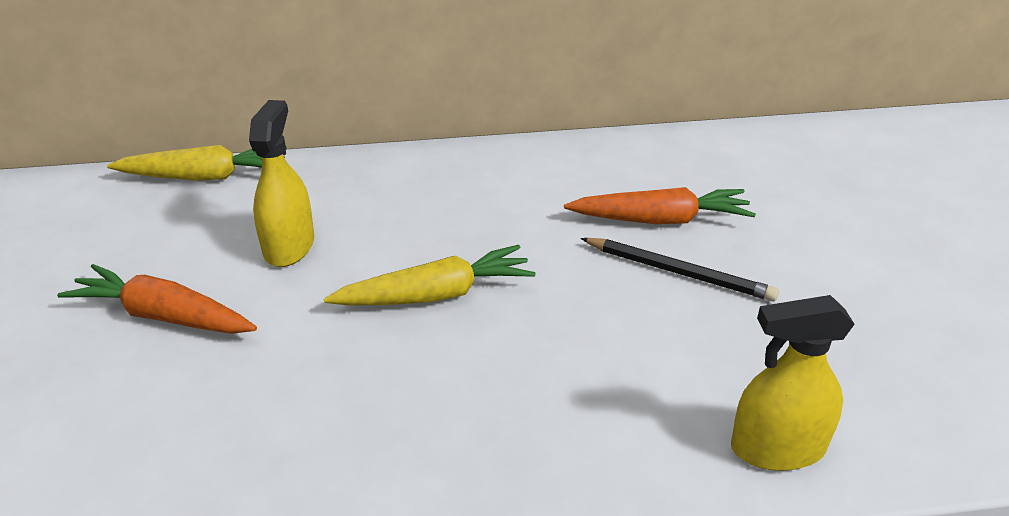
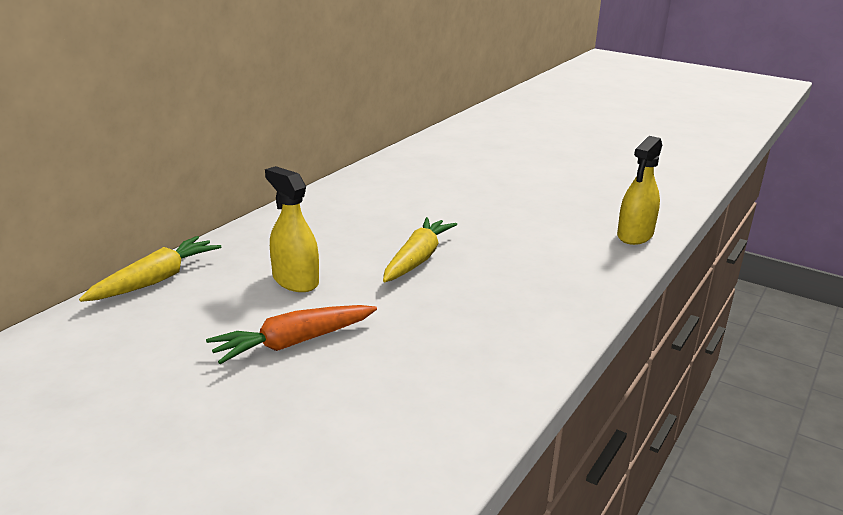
camera: 50 degrees left, 10 degrees down
orange carrot [564,187,756,224] -> none
black pencil [581,238,779,301] -> none

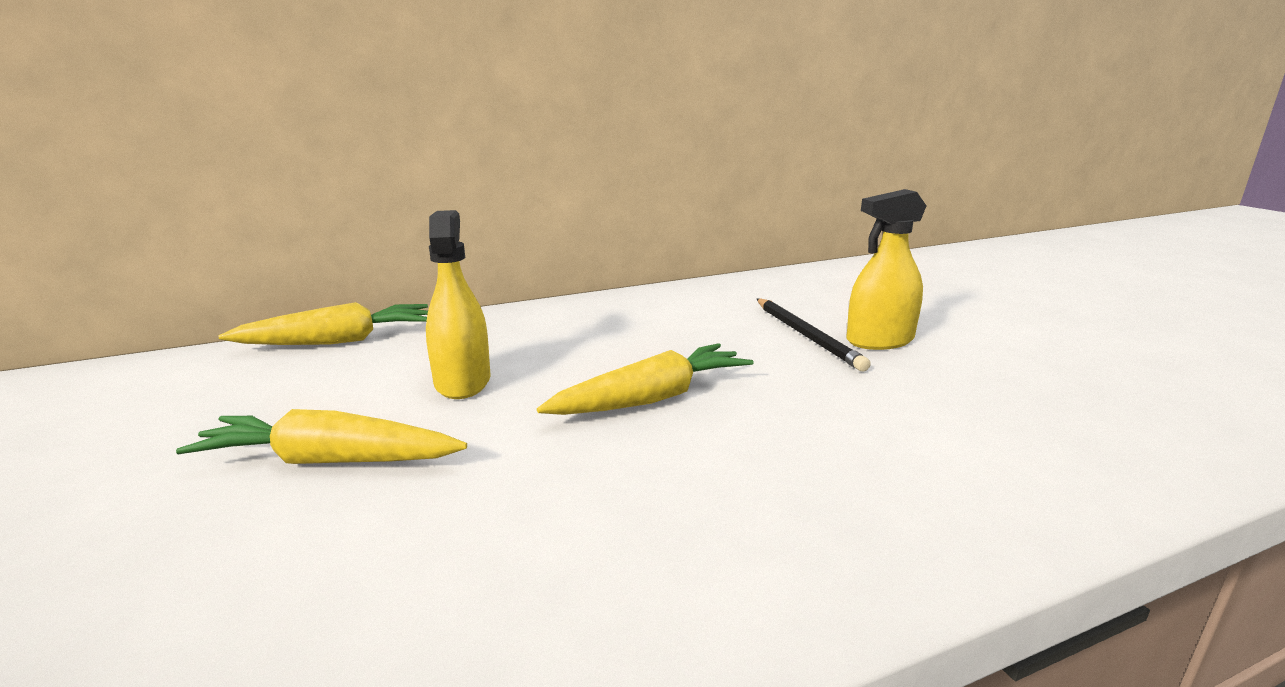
camera: 35 degrees right, 5 degrees down
orange carrot [206,305,377,364] -> yellow carrot [176,409,467,464]
yellow spray bottle [617,136,662,245] -> yellow spray bottle moved to [846,189,926,350]
none -> black pencil [757,298,871,371]

